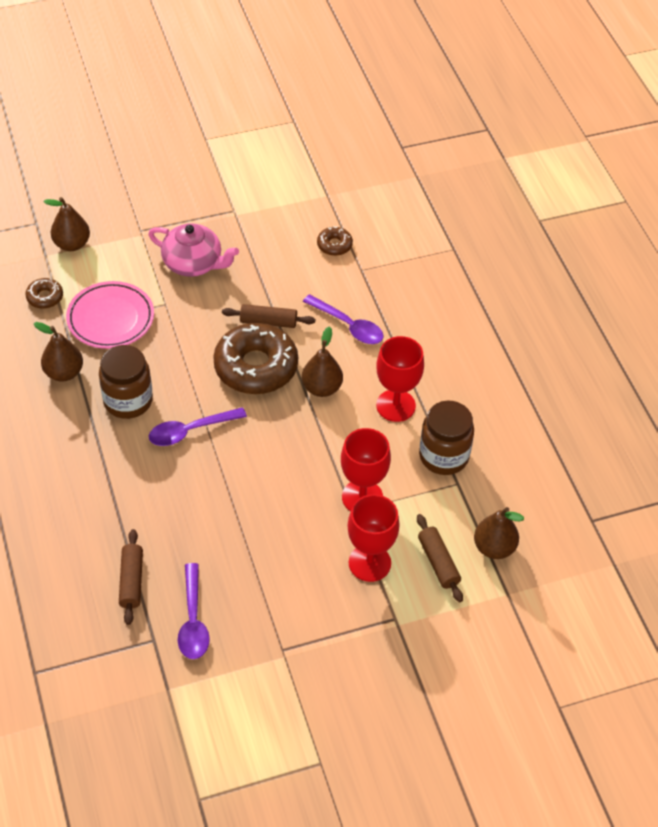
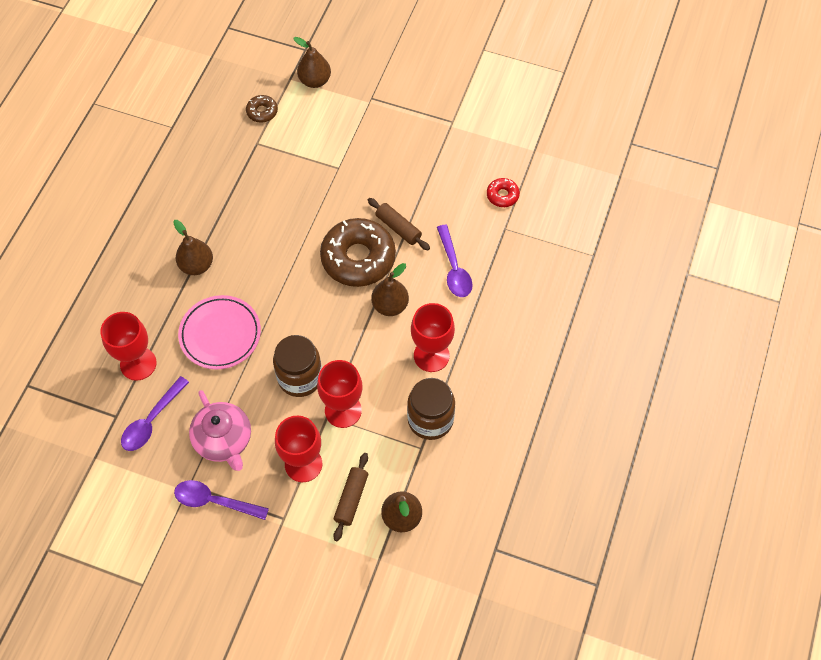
camera: 40 degrees right, 10 degrees up
brown pear [34,322,83,381] -> brown pear moved to [173,220,213,275]
pink plate [66,281,154,349] -> pink plate moved to [178,295,261,369]
brown jar [99,345,153,419] -> brown jar moved to [273,335,322,397]
brown rolling pin [119,529,143,625] -> red goblet [100,312,156,381]
pink teapot [148,223,239,277] -> pink teapot moved to [189,390,251,471]
purple spoon [149,407,247,446] -> purple spoon moved to [174,480,269,520]
brown donut [317,227,353,256] -> red donut [487,178,520,207]

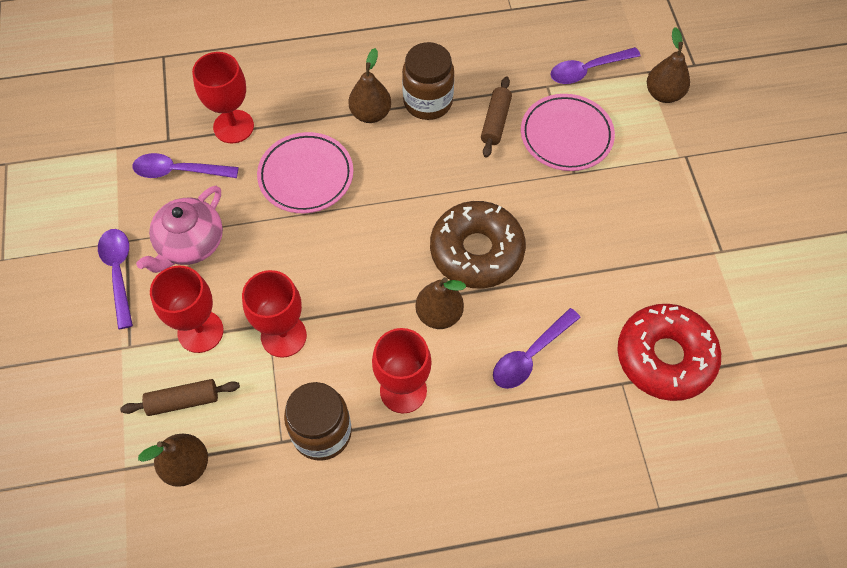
camera: 60 degrees right, 0 degrees up
brown donut [246,95,278,123] -> purple spoon [550,47,641,84]
brown jar [273,335,322,397] -> brown jar moved to [402,42,454,120]
brown rolling pin [368,198,430,250] -> brown rolling pin moved to [481,76,512,158]
red donut [487,178,520,207] -> red donut [617,304,721,401], size x2.20
none -> pink plate [521,94,615,171]

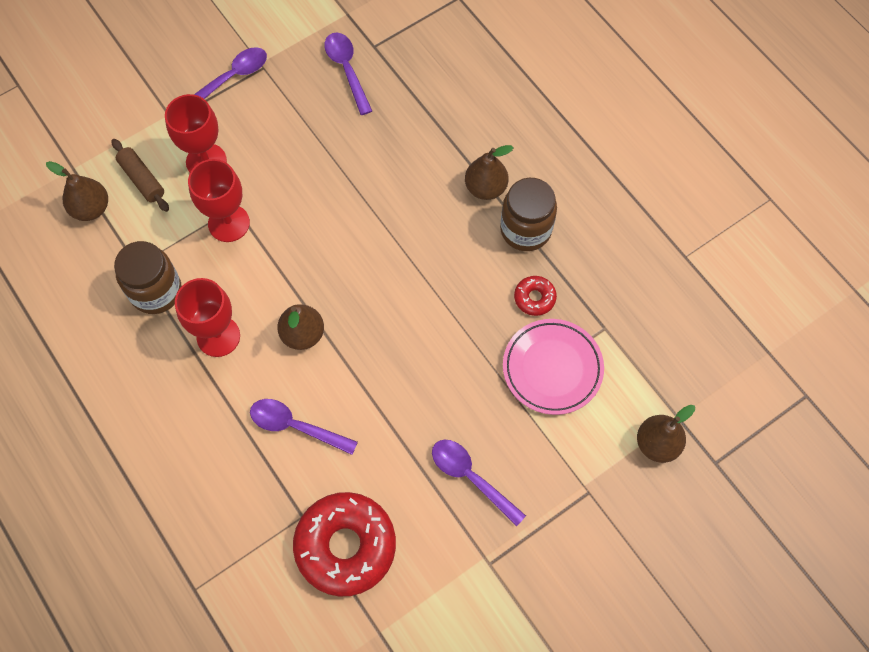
camera: 65 degrees right, 5 degrees up
pink teapot [136,186,223,273] -> none
red goblet [192,52,254,143] -> none
pink plate [257,132,353,213] -> none
brown donut [430,201,526,288] -> none
brown rolling pin [481,76,512,158] -> red donut [514,276,557,316]
purple spoon [550,47,641,84] -> purple spoon moved to [432,440,526,527]

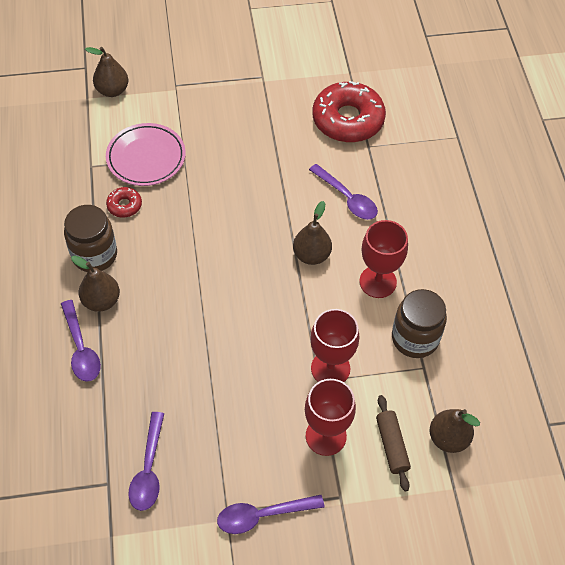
camera: 155 degrees left, 10 degrees down
purple spoon [432,440,526,527] -> purple spoon moved to [61,300,101,382]

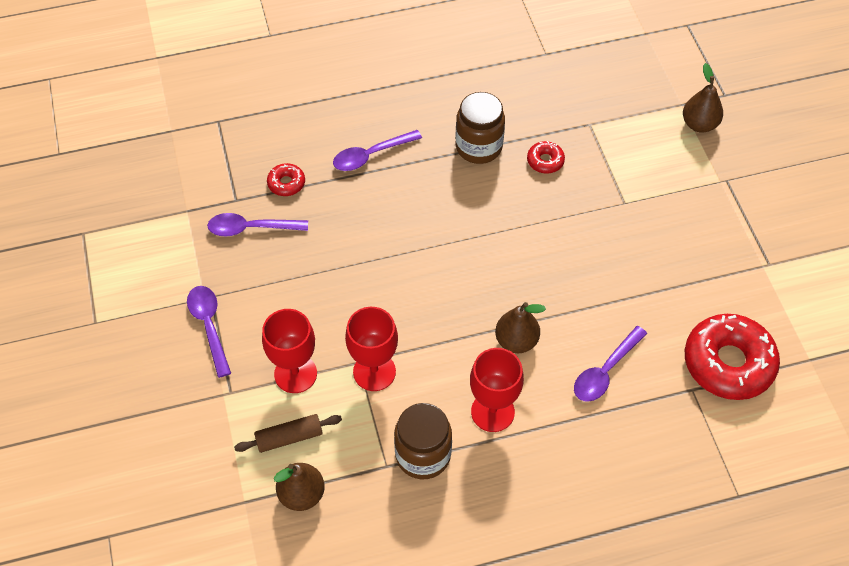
camera: 85 degrees right, 0 degrees up
brown pear [71,256,120,312] -> none
pink plate [106,123,186,186] -> none
none -> red donut [267,163,305,196]

